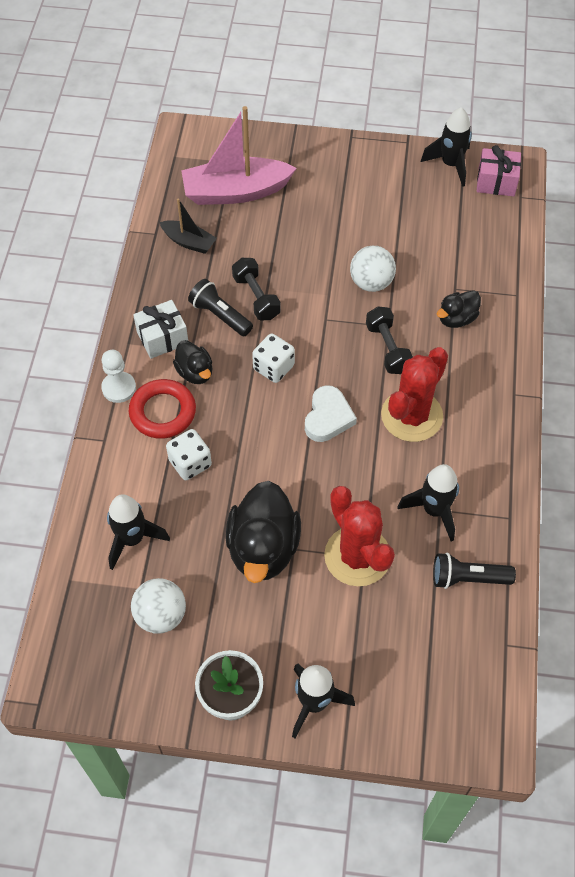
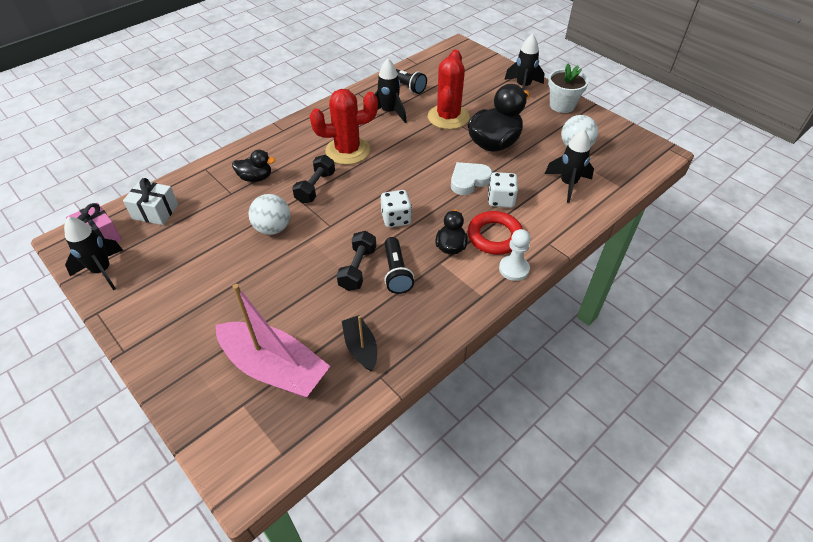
camera: 140 degrees left, 10 degrees down
white gift [133,300,188,359] -> white gift moved to [123,178,178,225]
white heart [305,385,357,442] -> white heart moved to [451,162,493,195]

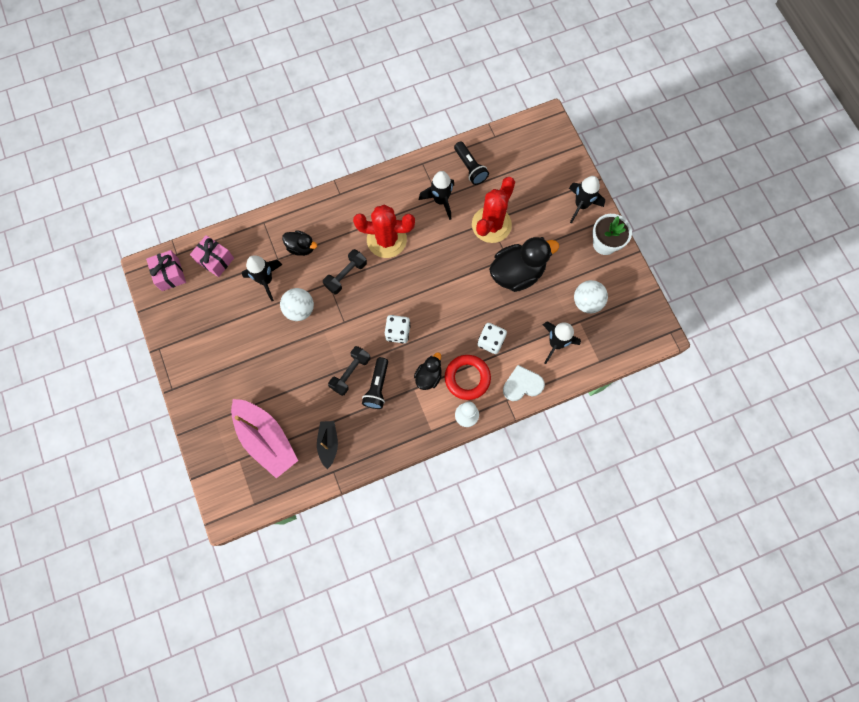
camera: 20 degrees right, 25 degrees up
black rocket [64,217,123,290] -> black rocket moved to [242,255,283,301]
white gift [123,178,178,225] -> pink gift [190,235,234,277]
white heart [451,162,493,195] -> white heart moved to [503,365,545,401]

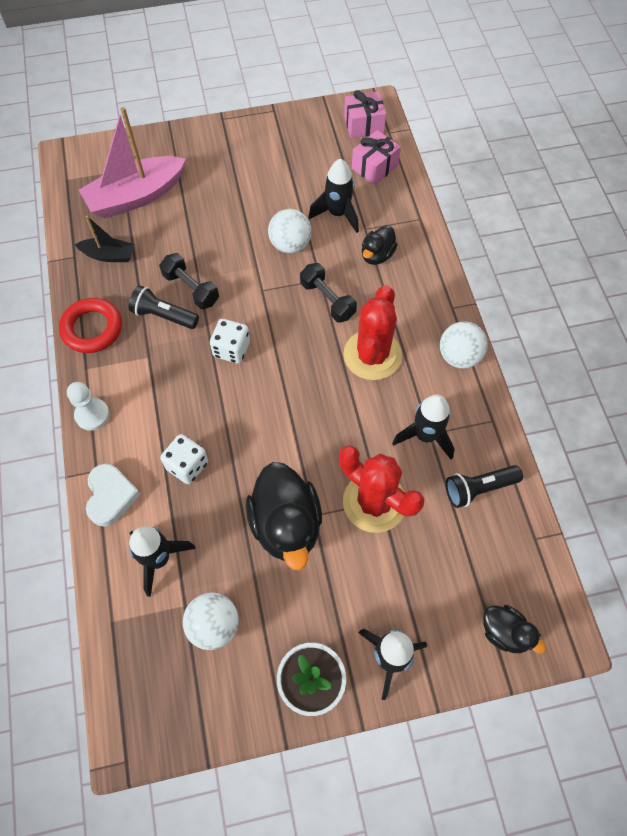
camera: 100 degrees right, 10 degrees down
black duck [414,352,442,390] -> black duck moved to [483,605,546,654]
red ring [445,355,491,400] -> red ring moved to [59,298,122,353]
none -> white ball [440,321,488,368]

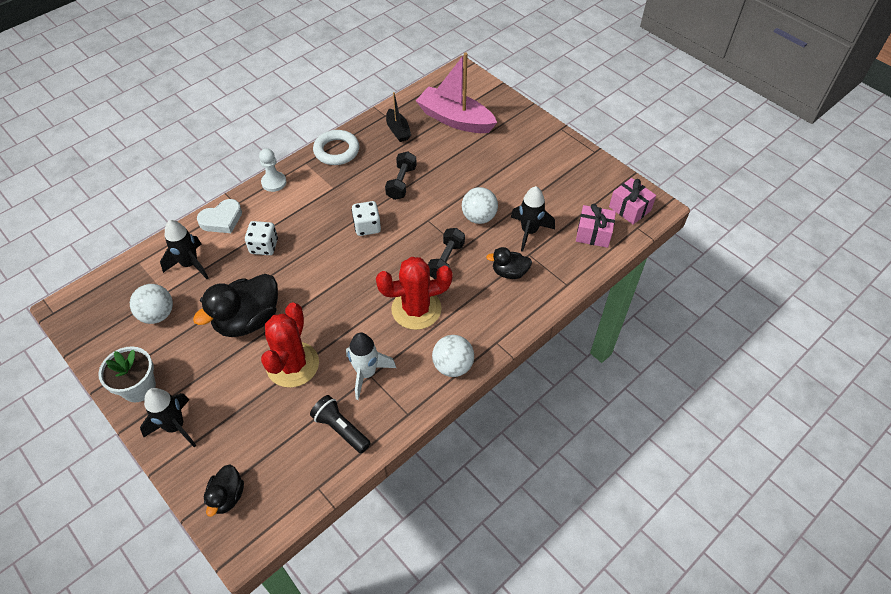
camera: 60 degrees right, 10 degrees down
red ring [59,298,122,353] -> white ring [313,130,359,165]
black flashlight [129,285,199,329] -> none
black rocket [392,395,454,460] -> white rocket [346,333,396,400]

